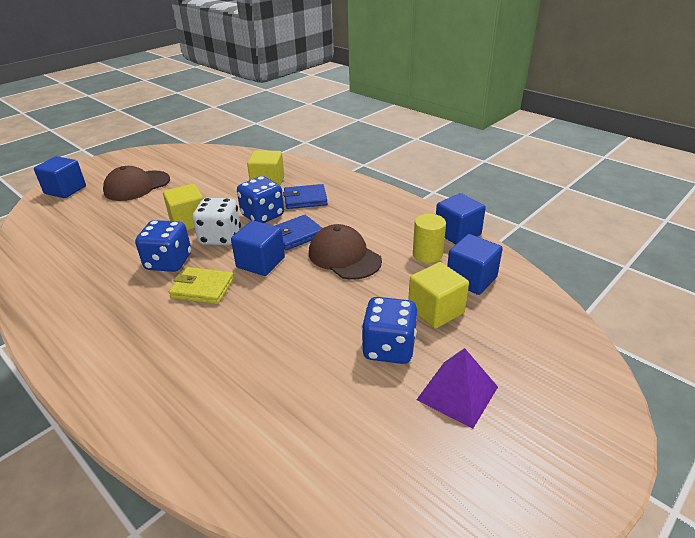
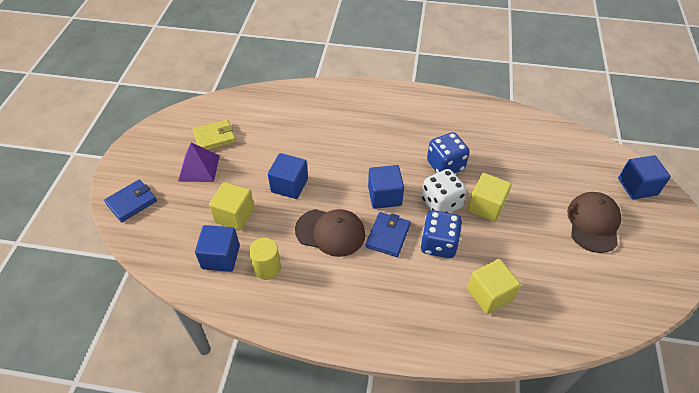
camera: 145 degrees right, 15 degrees up
yellow wallet [169,267,234,304] -> yellow wallet moved to [193,119,236,150]
blue wallet [283,184,328,209] -> blue wallet moved to [104,179,157,222]
blue dice [361,297,417,364] -> none
blue cube [436,193,486,245] -> blue cube moved to [268,153,308,199]

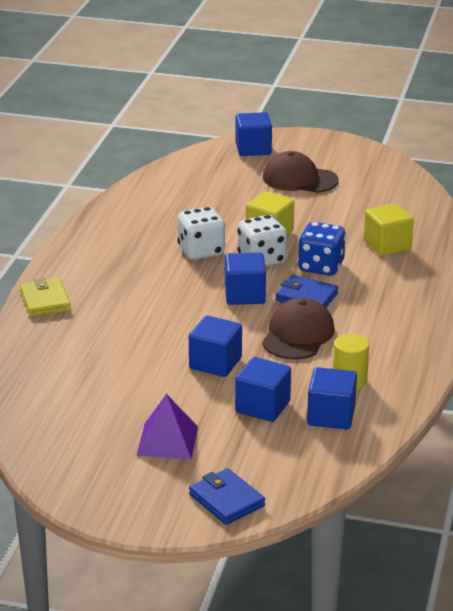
camera: 85 degrees left, 20 degrees down
yellow wallet [193,119,236,150] -> yellow wallet moved to [20,278,71,317]
yellow cube [209,182,255,230] -> blue cube [235,357,291,422]
blue dice [427,132,470,173] -> white dice [177,207,225,260]

